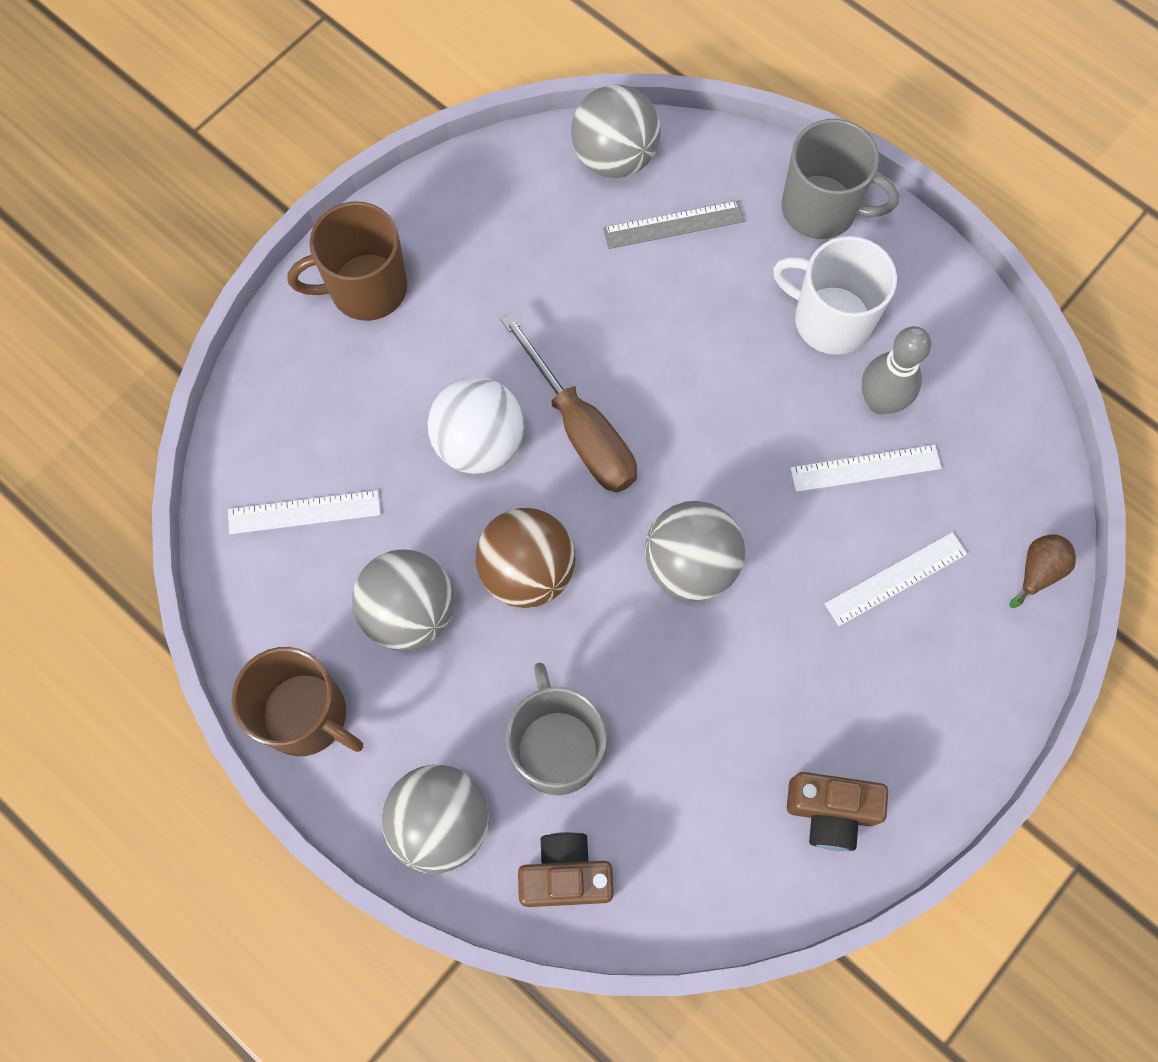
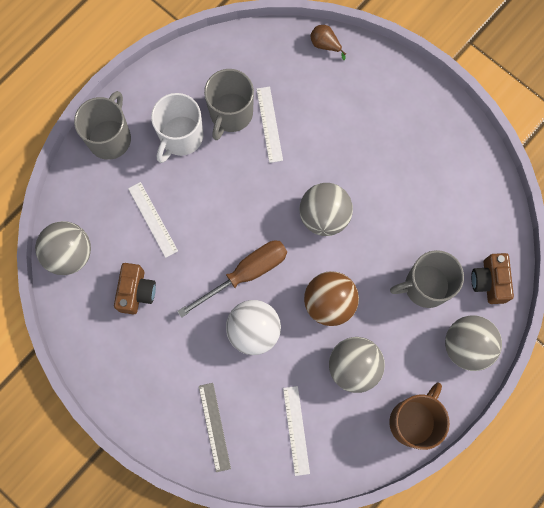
camera: 90 degrees left, 5 degrees up
brown mug [287,201,407,321] -> none
grey ruler [603,201,745,249] -> grey ruler moved to [199,383,231,472]
brown camera [787,772,888,851] -> brown camera moved to [114,263,156,315]
white ruler [824,532,967,626] -> white ruler moved to [128,182,178,258]
grey bowling pin [862,326,931,414] -> grey mug [204,69,254,140]

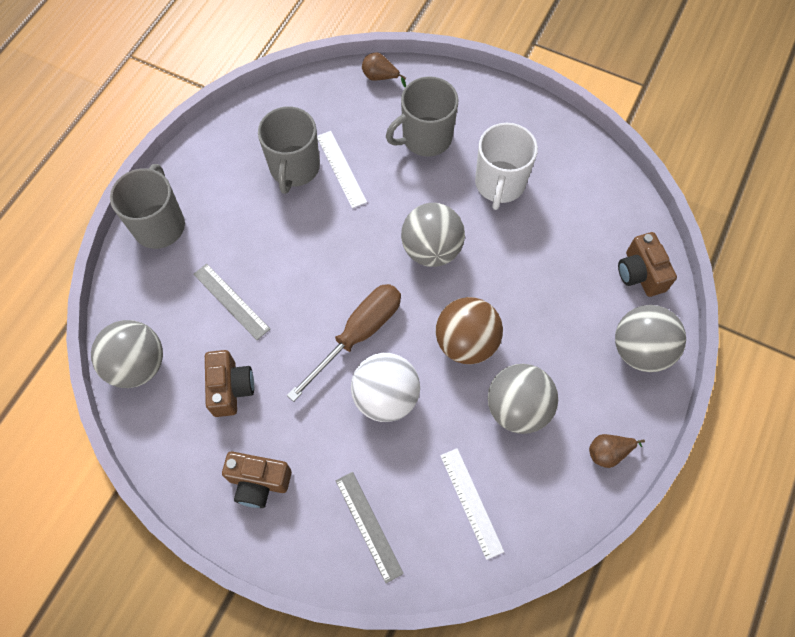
camera: 15 degrees left, 10 degrees down
white ruler [128,182,178,258] -> grey ruler [193,263,270,340]
white mug [151,93,203,163] -> white mug moved to [475,123,538,210]
brown mug [389,382,450,450] -> brown pear [589,434,645,468]
grey mug [390,250,464,308] -> grey mug moved to [386,76,458,157]
none -> brown camera [222,451,292,508]

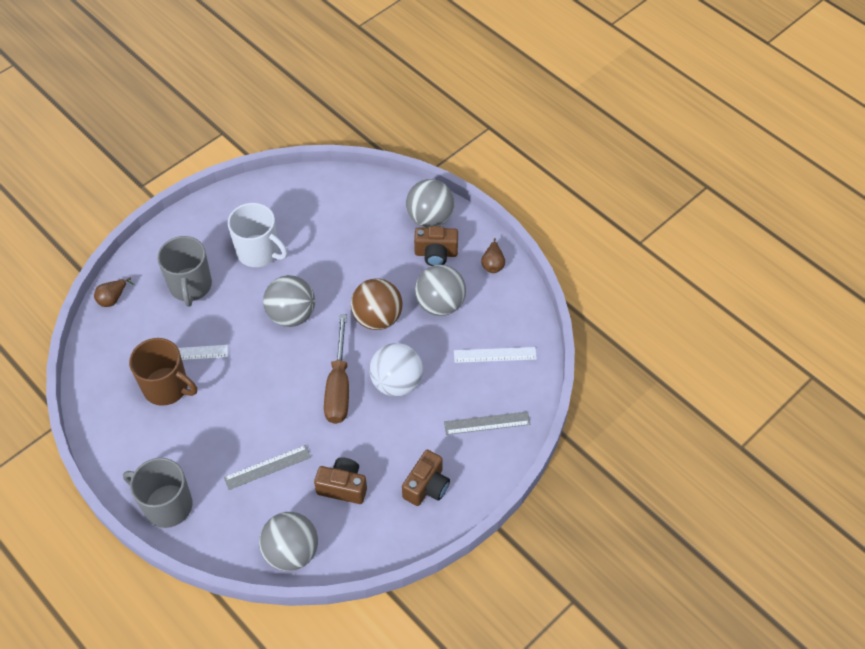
camera: 70 degrees left, 10 degrees down
grey mug [258,107,320,194] -> brown mug [129,338,197,406]
brown screwdriver [287,284,401,402] -> brown screwdriver turned 150 degrees counterclockwise [324,314,349,424]
brown camera [618,232,677,297] -> brown camera moved to [414,226,458,266]

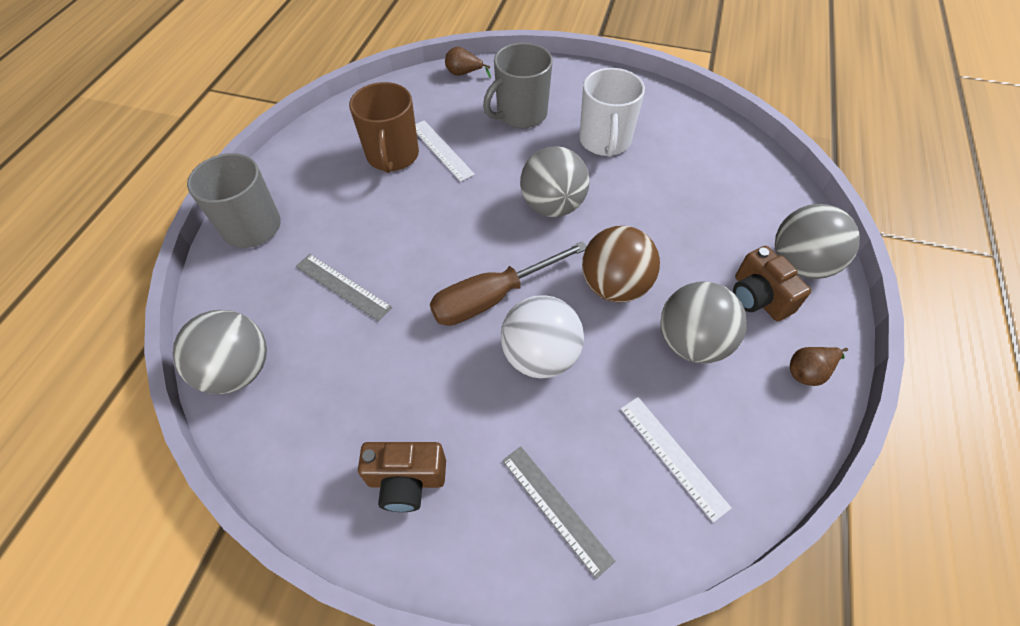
camera: 60 degrees right, 0 degrees up
brown camera [314,457,367,504] -> none

